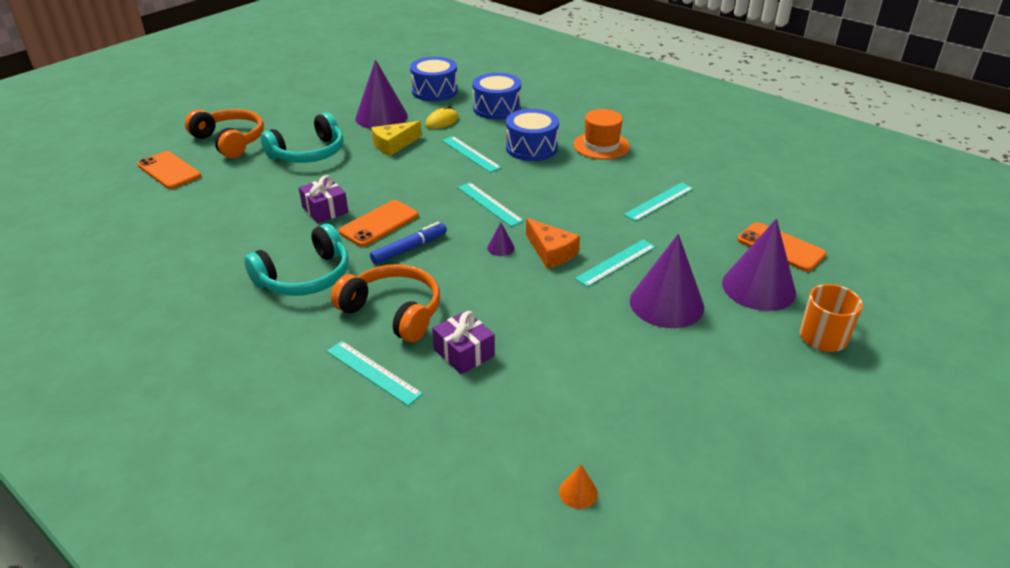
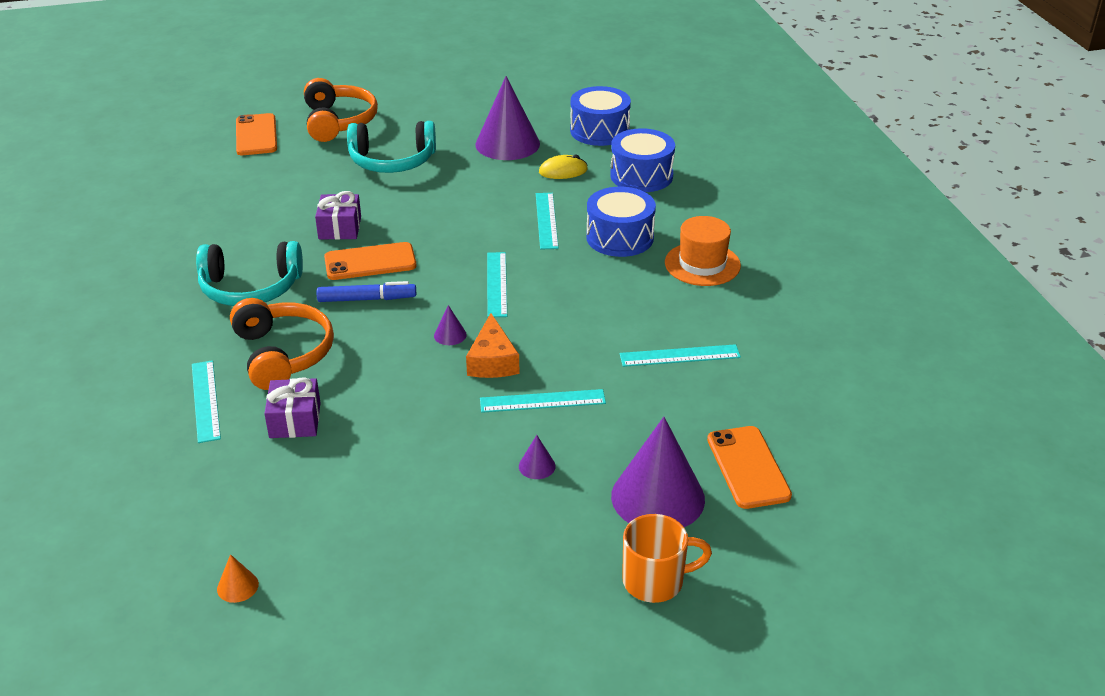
camera: 35 degrees right, 0 degrees up
yellow cheese [371,121,422,156] -> none
purple cone [630,234,704,328] -> purple cone [519,435,556,479], size x0.41

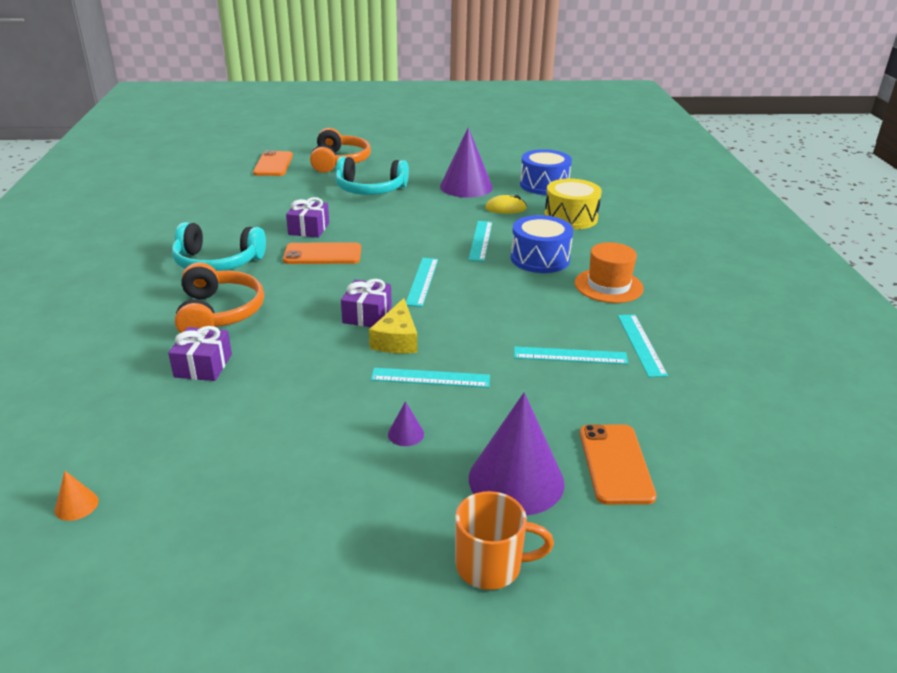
camera: 10 degrees right, 5 degrees down
turquoise ruler [192,360,221,443] -> turquoise ruler moved to [618,315,668,377]
blue marker [317,281,416,302] -> none
purple cone [434,305,467,345] -> purple gift [341,279,392,327]
orange cheese [466,313,520,378] -> yellow cheese [369,298,417,353]
blue drum [610,128,675,192] -> yellow drum [544,179,602,229]

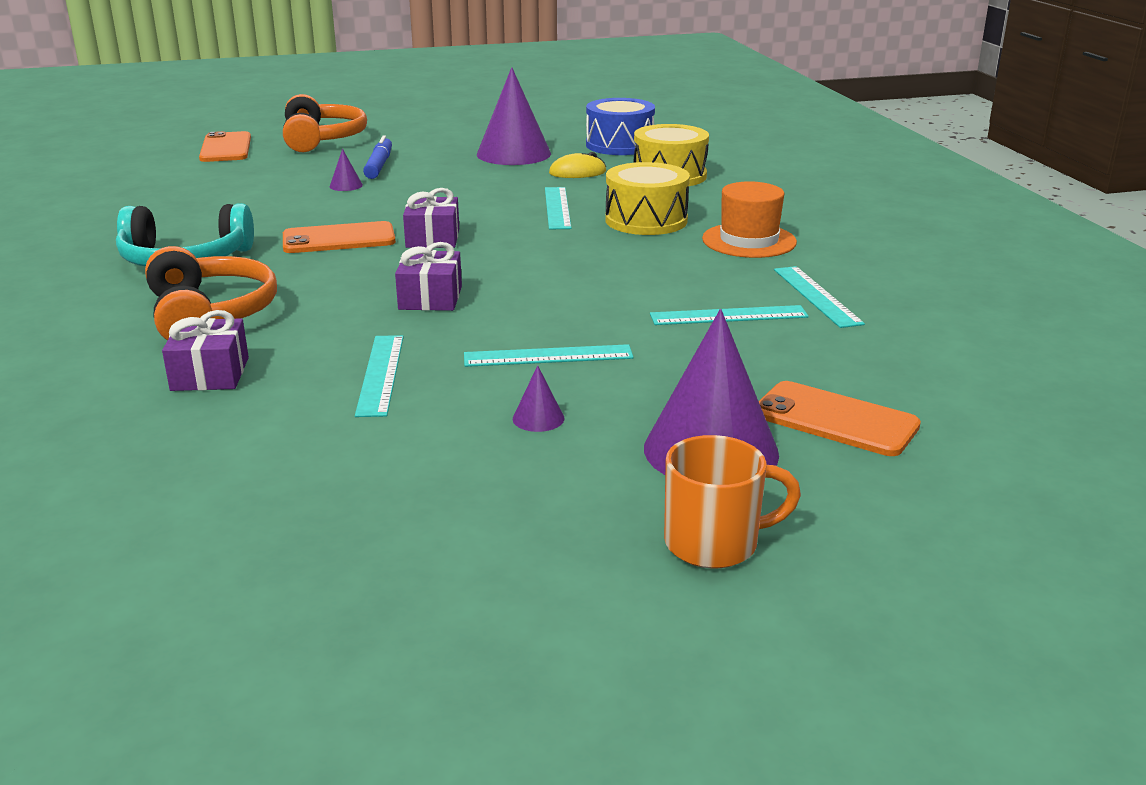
camera: 10 degrees left, 5 degrees down
orange cone [55,471,99,521] -> none
purple gift [286,197,329,238] -> purple gift moved to [403,188,459,248]
turquoise headphones [335,156,409,195] -> blue marker [363,135,392,179]
yellow cheese [369,298,417,353] -> none
turquoise ruler [406,258,438,307] -> turquoise ruler moved to [355,335,404,417]
blue drum [511,215,573,273] -> yellow drum [605,162,690,235]
orange phone [580,424,657,505] -> orange phone turned 45 degrees counterclockwise [759,381,921,456]
none -> purple cone [330,149,363,191]

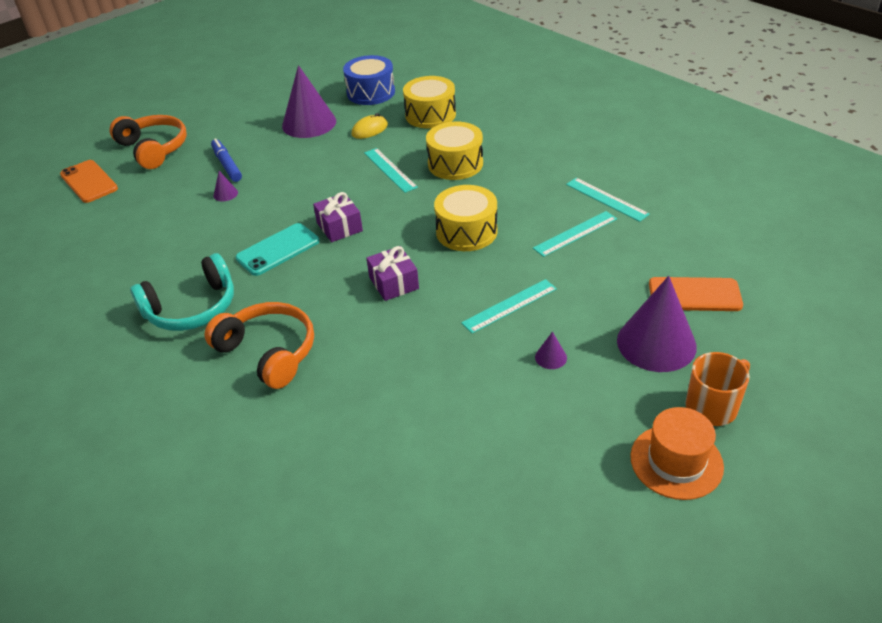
camera: 25 degrees left, 15 degrees up
purple gift [162,310,249,391] -> none
orange phone [283,221,396,253] -> turquoise phone [236,223,320,276]
turquoise ruler [355,335,404,417] -> none
orange hat [702,181,797,258] -> orange hat moved to [630,407,724,500]
none -> yellow drum [434,185,498,251]

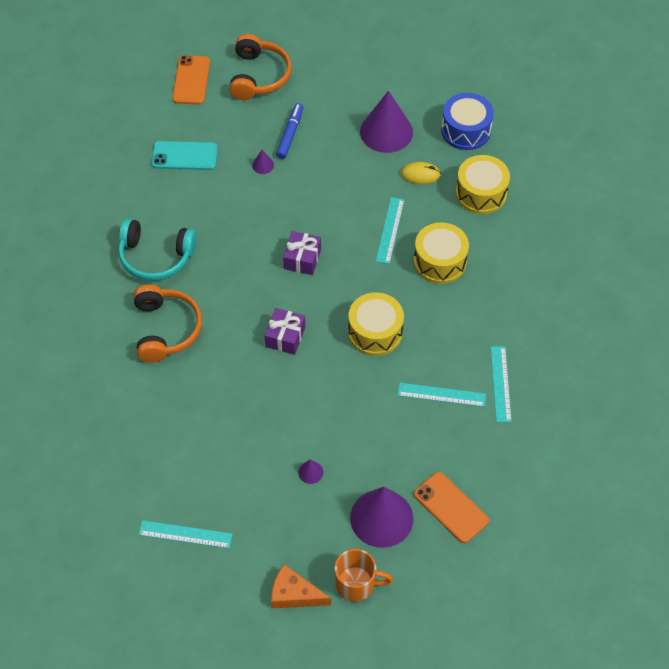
camera: 40 degrees right, 15 degrees up
turquoise phone [236,223,320,276] -> turquoise phone moved to [151,141,218,170]
turquoise ruler [461,279,557,334] -> turquoise ruler moved to [139,520,233,548]
orange hat [630,407,724,500] -> orange cheese [271,564,331,608]

